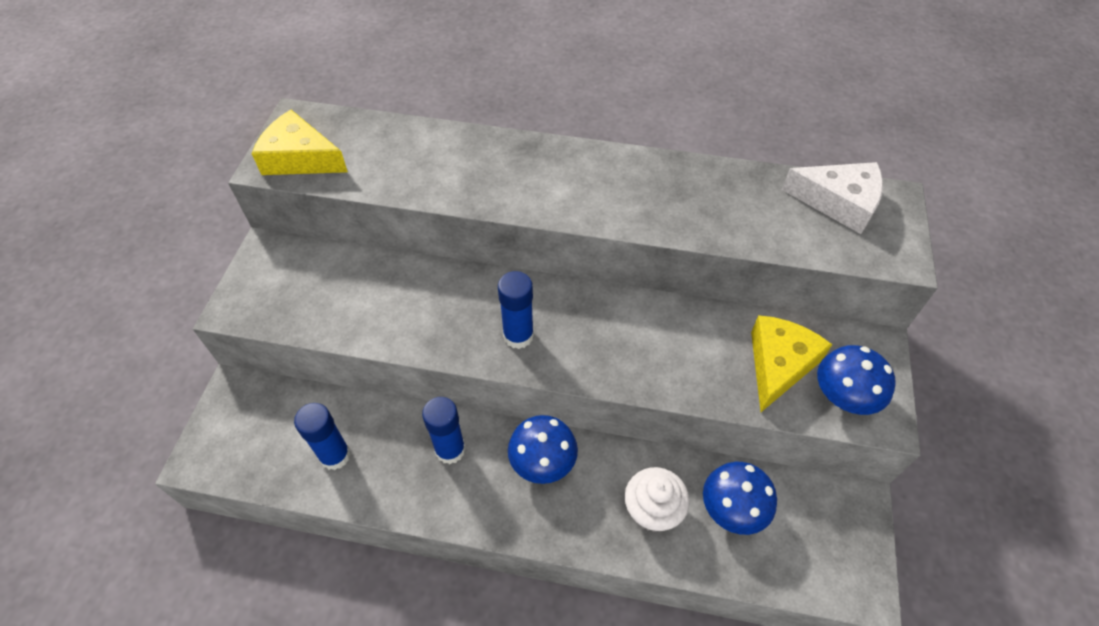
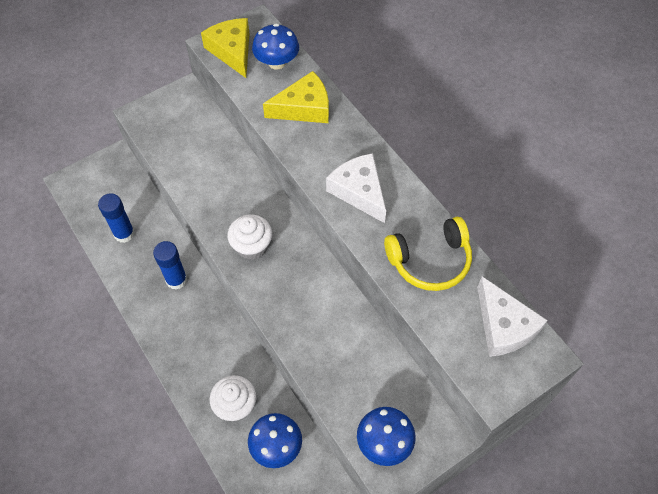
camera: 45 degrees right, 5 degrees up
blue glue stick [498,271,534,349] -> white cupcake [227,214,272,260]
blue mushroom [508,415,578,484] -> blue mushroom moved to [252,24,299,69]
yellow cheese [751,315,833,412] -> yellow cheese moved to [263,71,329,123]
none -> white cheese [326,153,386,223]
none -> yellow headphones [384,217,472,291]

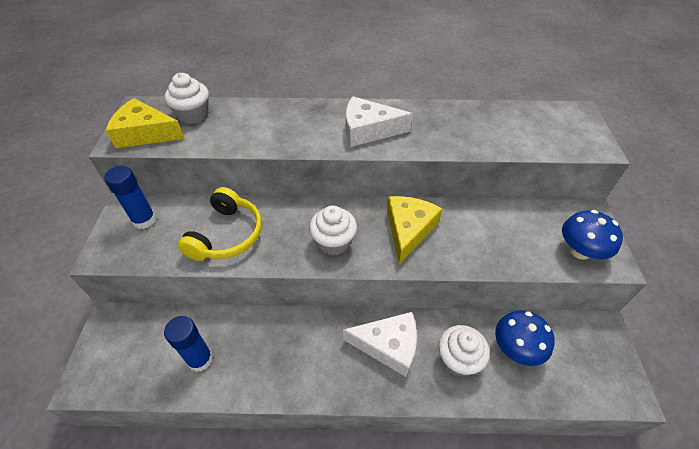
camera: 55 degrees left, 10 degrees down
blue glue stick [153,241,187,290] -> blue glue stick moved to [104,166,156,229]
blue mushroom [252,24,299,69] -> white cupcake [164,73,209,124]
yellow cheese [263,71,329,123] -> yellow cheese moved to [387,196,442,264]
yellow headphones [384,217,472,291] -> yellow headphones moved to [178,187,262,261]
white cheese [477,276,548,357] -> white cheese moved to [343,312,417,377]

